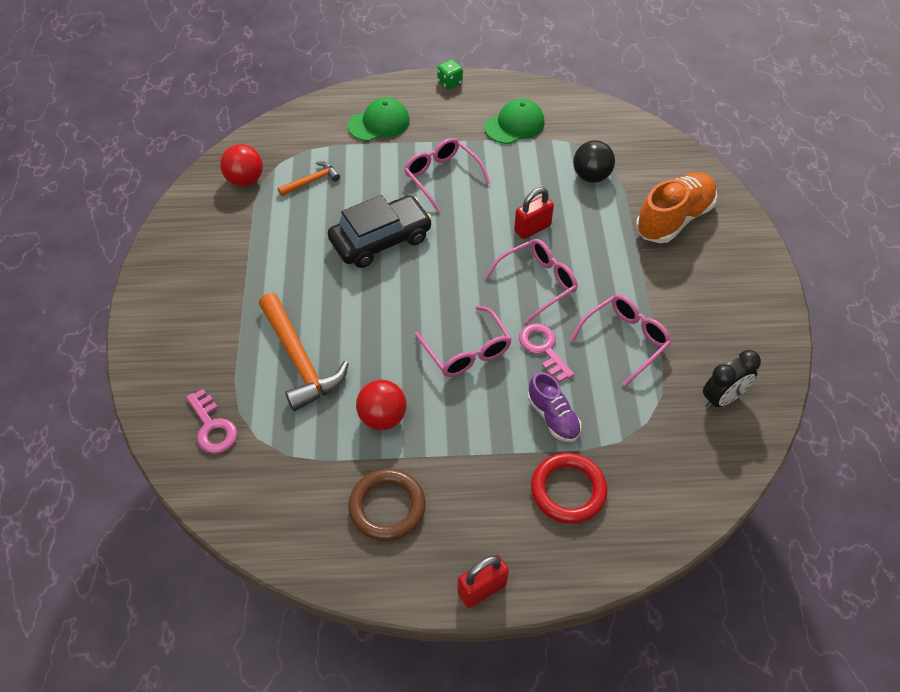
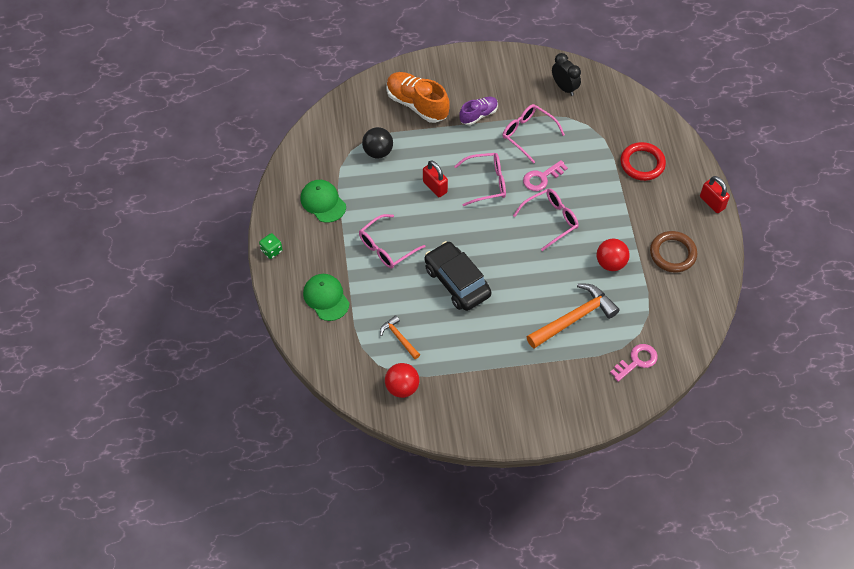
camera: 95 degrees left, 5 degrees up
pink glasses [485,239,578,323] -> pink glasses turned 120 degrees clockwise [454,153,506,206]
purple shoe [528,372,581,442] -> purple shoe moved to [460,97,498,125]

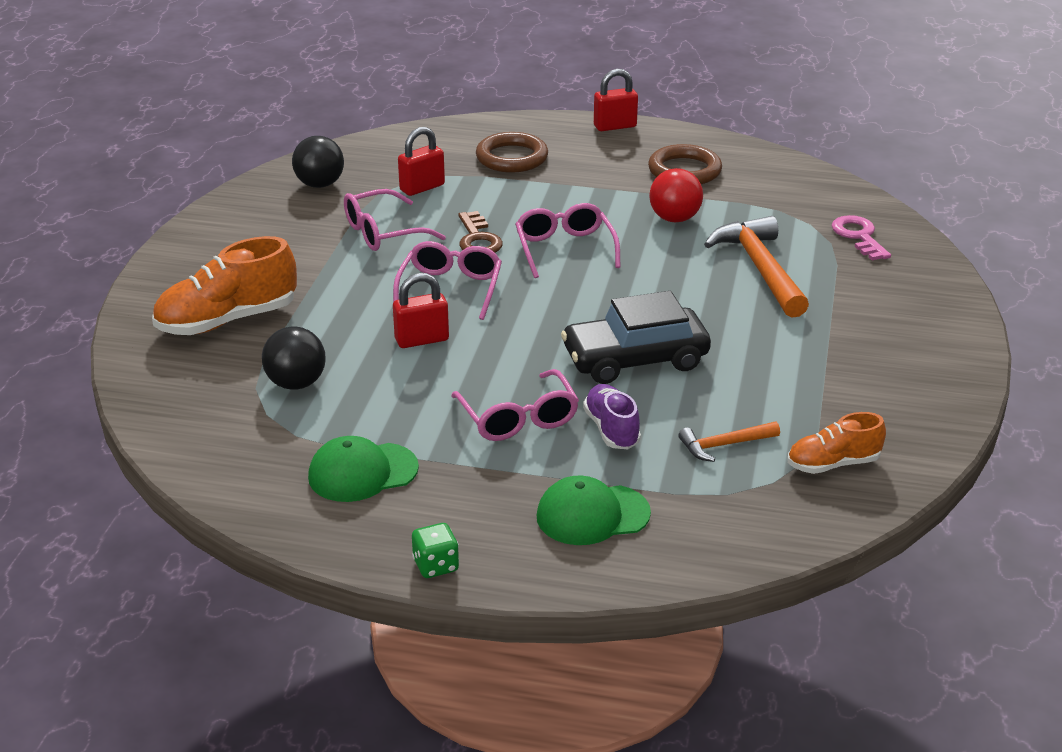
camera: 70 degrees left, 25 degrees down
red ball [385,363,419,398] -> orange shoe [788,412,886,474]
purple shoe [460,97,498,125] -> purple shoe moved to [583,384,641,449]
pink key [523,160,568,191] -> brown key [458,211,503,253]
black clock [552,53,581,96] -> black ball [292,136,344,188]
red ring [621,142,666,181] -> brown ring [476,132,548,173]
none -> red padlock [398,127,445,196]

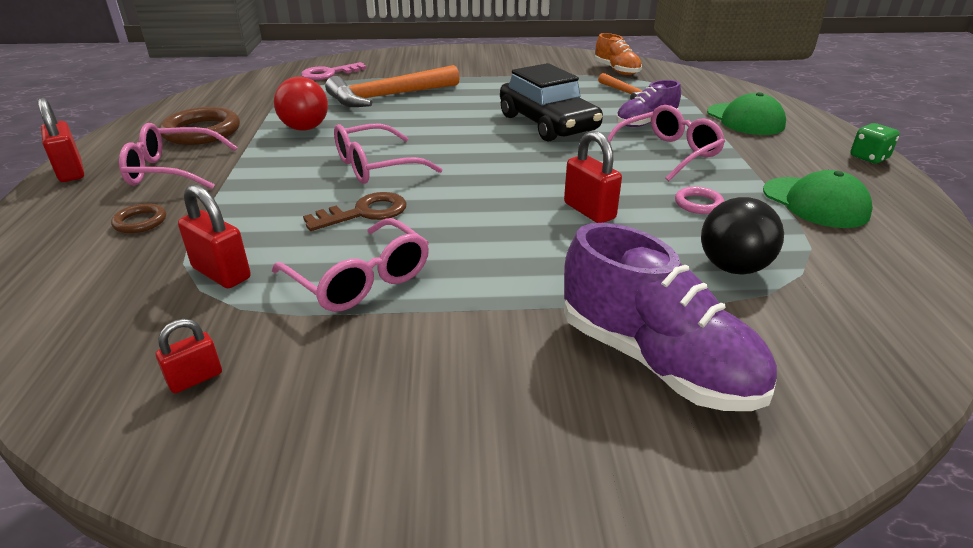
camera: 105 degrees left, 0 degrees up
orange shoe [152,236,297,335] -> purple shoe [564,223,777,411]
black ball [292,136,344,188] -> red padlock [156,319,222,393]
pink glasses [393,241,502,320] -> pink glasses moved to [119,123,238,189]
brown ring [476,132,548,173] -> brown ring [111,203,166,233], size x0.51
none -> pink ring [675,186,724,214]

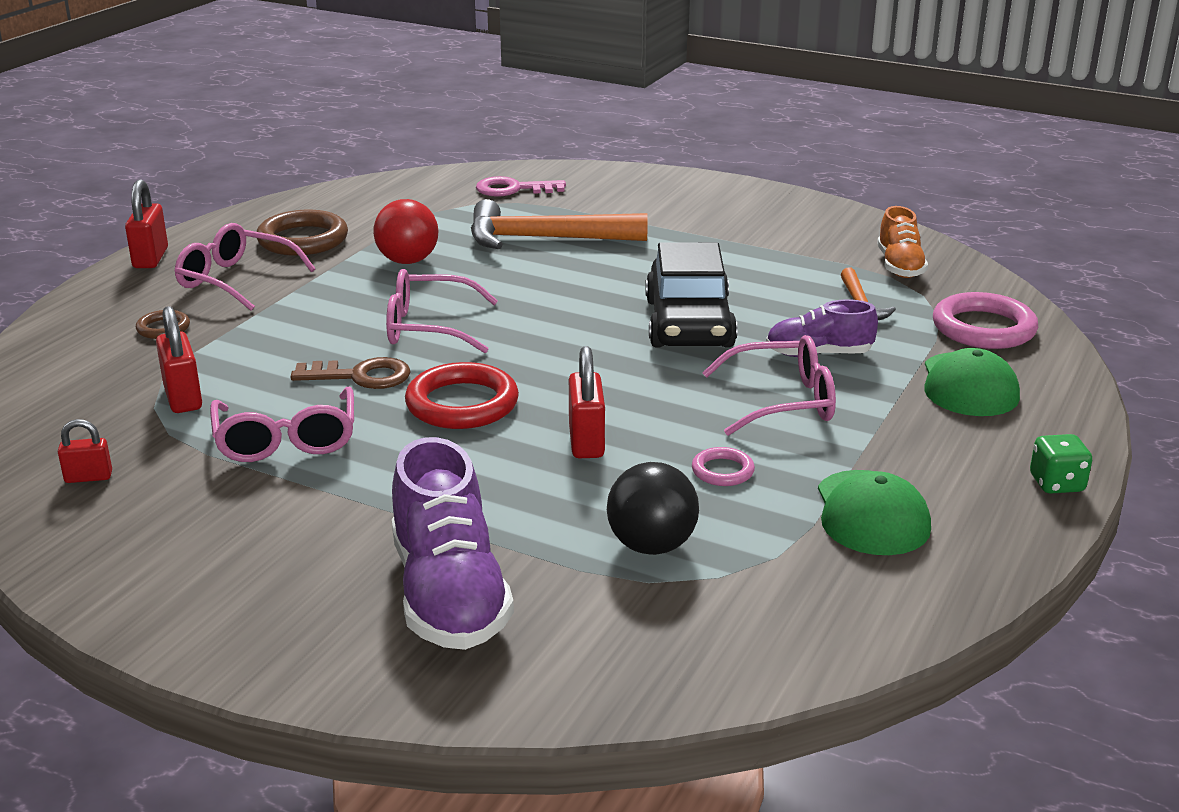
camera: 30 degrees right, 5 degrees down
none -> red ring [405,362,519,429]
none -> pink ring [933,292,1038,349]

